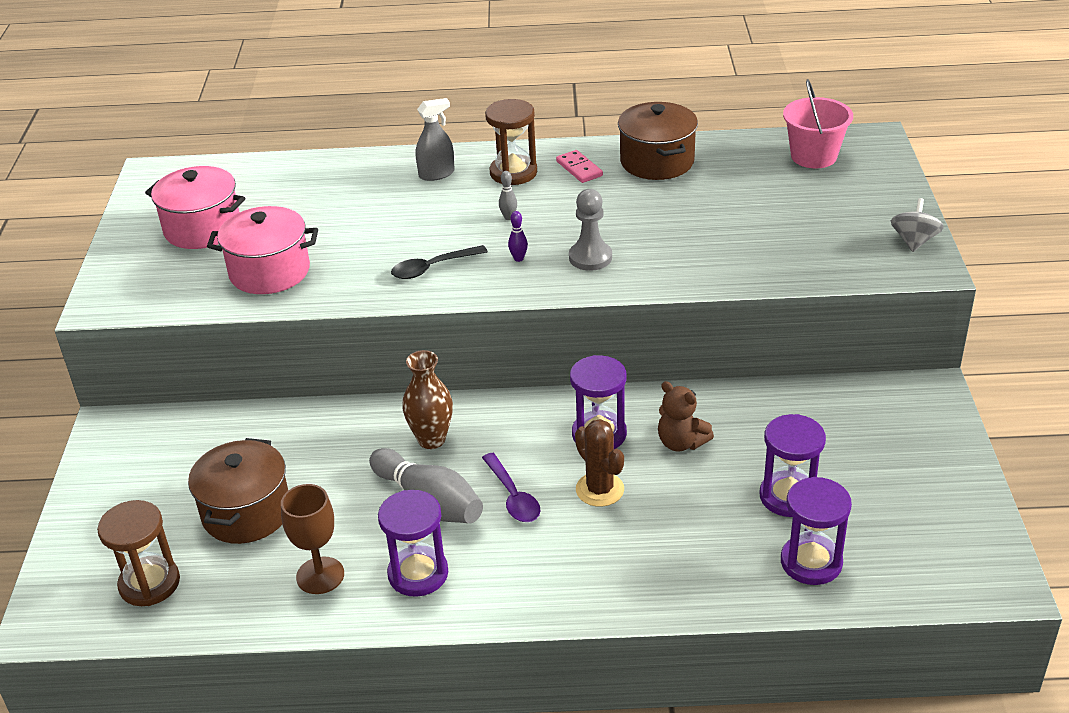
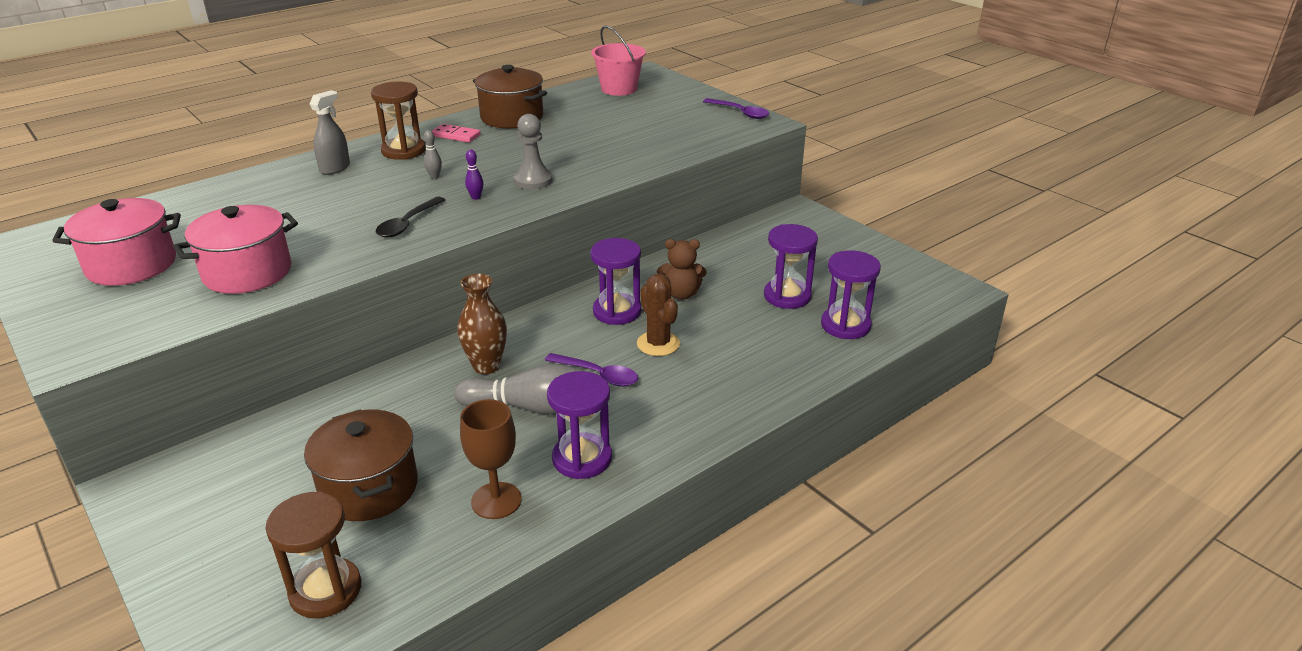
camera: 40 degrees left, 5 degrees down
brown cactus [575,419,624,507] -> brown cactus turned 45 degrees clockwise [637,274,680,356]
grey spinning top [891,198,944,252] -> purple spoon [703,98,769,119]

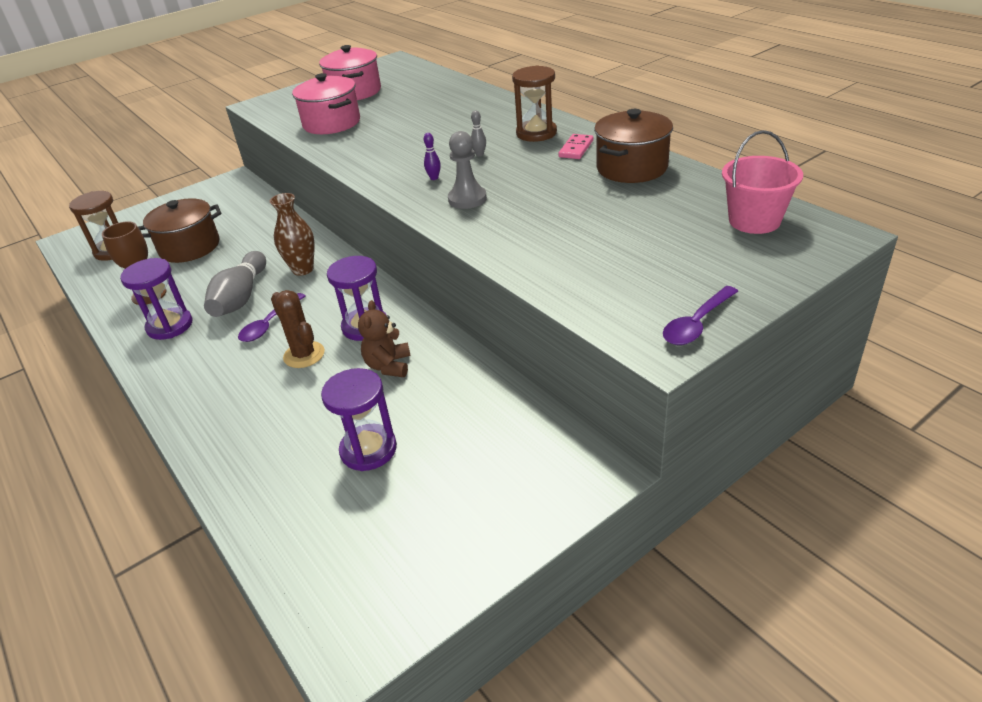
camera: 95 degrees right, 5 degrees up
grey spray bottle [310,90,350,175] -> none
black spoon [376,197,445,237] -> none
brown cactus [637,274,680,356] -> brown cactus turned 75 degrees clockwise [271,290,325,368]
purple hourglass [821,250,881,339] -> none

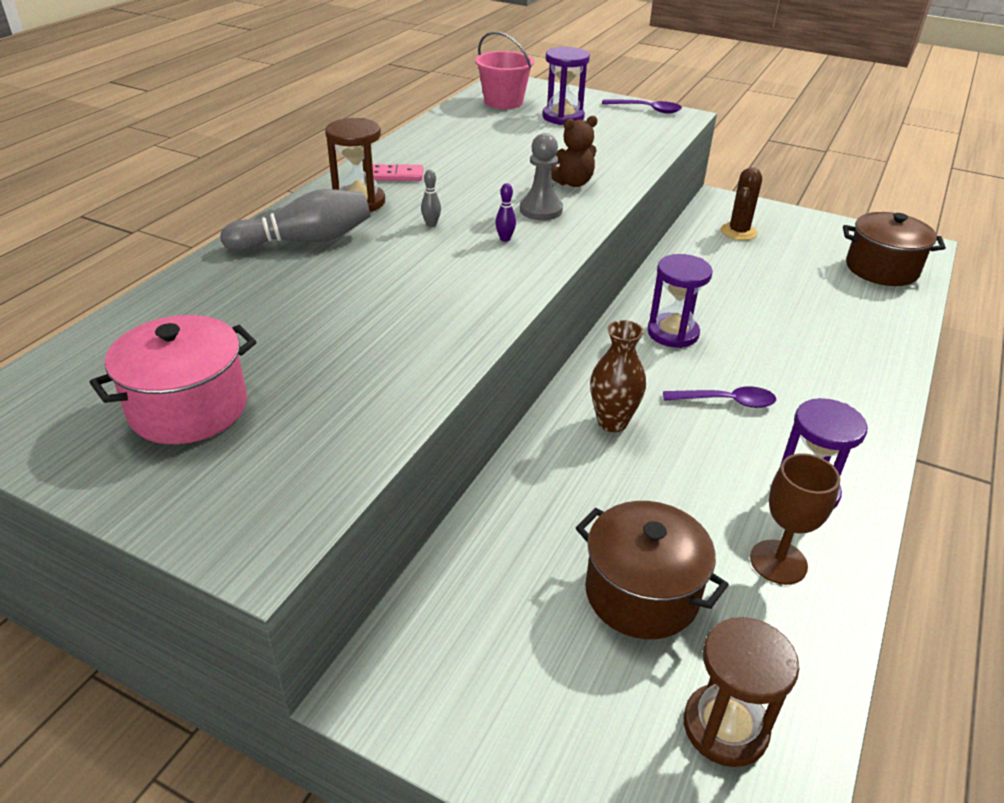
camera: 120 degrees left, 0 degrees up
grey bowling pin [204,251,266,317] -> grey bowling pin moved to [220,189,370,251]
brown cactus [271,290,325,368] -> brown cactus moved to [721,167,762,240]
pink pot [292,73,360,134] -> none
purple hourglass [321,368,397,471] -> purple hourglass moved to [542,47,590,125]
brown teddy bear [358,300,411,377] -> brown teddy bear moved to [551,116,598,187]
brown pot [594,109,673,183] -> brown pot moved to [843,212,946,286]

